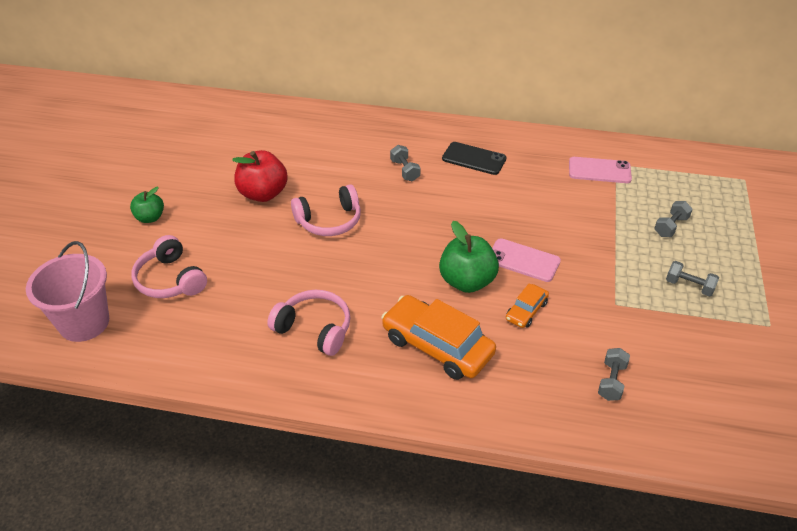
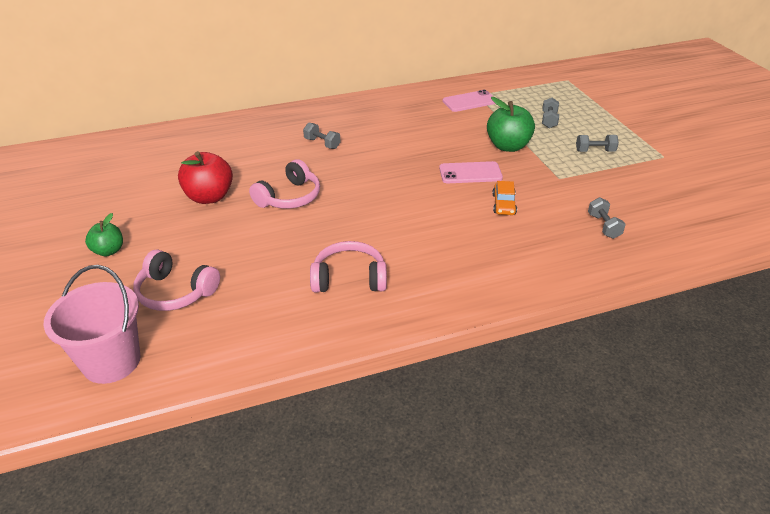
camera: 30 degrees left, 5 degrees down
orange car [382,295,496,380] -> none
green apple [439,221,499,293] -> green apple moved to [487,97,535,152]
black phone [442,142,506,175] -> none

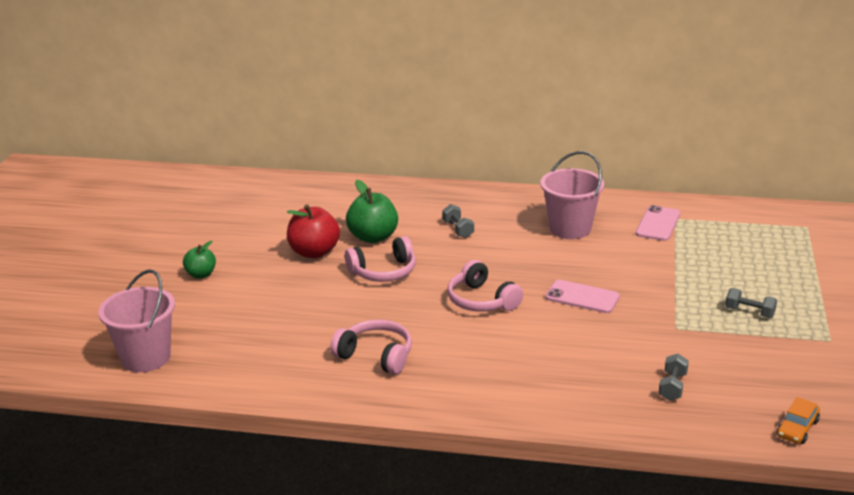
camera: 30 degrees right, 10 degrees down
pink headphones [133,250,220,311] -> pink headphones moved to [448,260,523,312]
pink phone [442,90,495,112] -> pink phone turned 75 degrees counterclockwise [636,205,680,241]
green apple [487,97,535,152] -> green apple moved to [346,180,398,243]
orange car [492,181,517,215] -> orange car moved to [777,397,820,444]
grey dumbbell [542,98,559,128] -> none
none -> pink bucket [540,151,604,239]

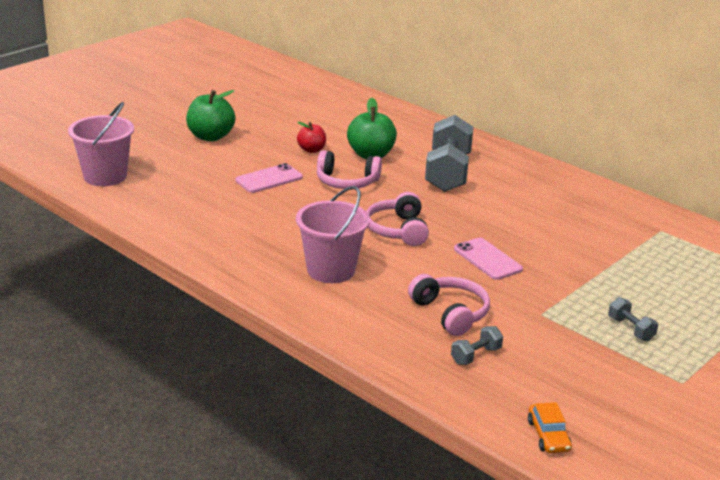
camera: 30 degrees right, 0 degrees up
green apple [183,241,216,279] -> green apple [186,90,235,141], size x1.67
red apple [287,204,340,258] -> red apple [297,122,326,153], size x0.60
pink headphones [330,320,412,374] -> pink headphones moved to [408,274,490,336]
grey dumbbell [442,204,474,238] -> grey dumbbell [425,115,474,192], size x2.27
pink bucket [540,151,604,239] -> pink bucket moved to [296,186,370,283]
pink phone [636,205,680,241] -> pink phone moved to [235,163,303,193]
orange car [777,397,820,444] -> orange car turned 75 degrees counterclockwise [528,402,572,453]

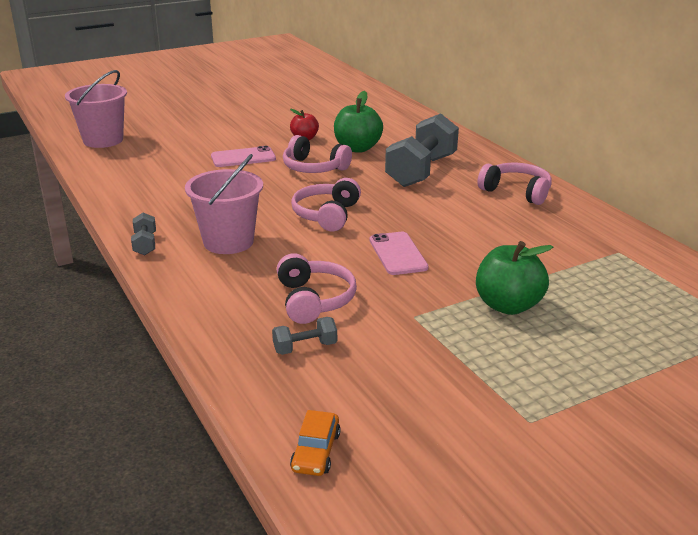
camera: 20 degrees right, 0 degrees up
green apple [186,90,235,141] -> green apple moved to [476,241,553,315]
grey dumbbell [608,297,658,342] -> grey dumbbell moved to [131,213,156,255]
none -> pink headphones [477,163,552,205]

